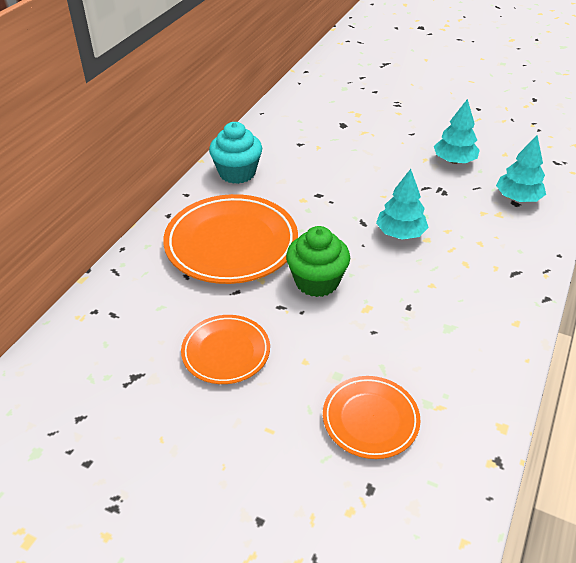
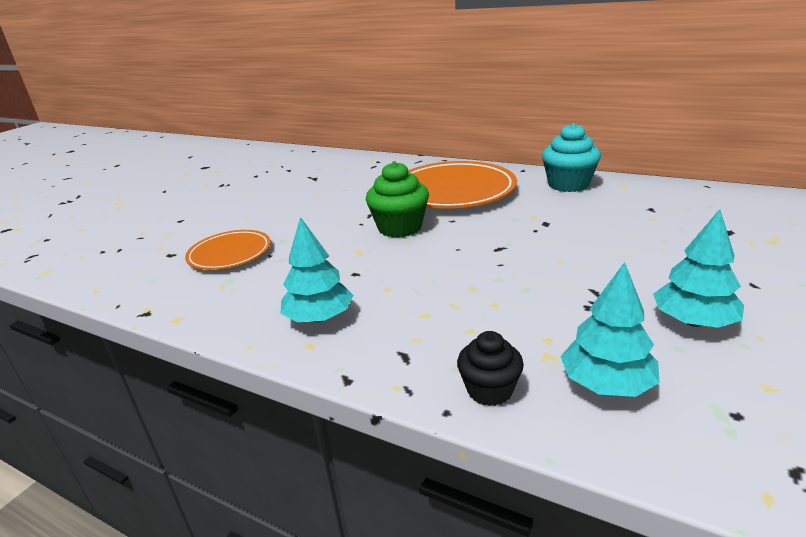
camera: 95 degrees right, 15 degrees down
orange plate [181,315,270,384] -> none
turquoise tree [376,169,429,240] -> turquoise tree moved to [281,217,353,322]
none -> black cupcake [457,331,524,406]

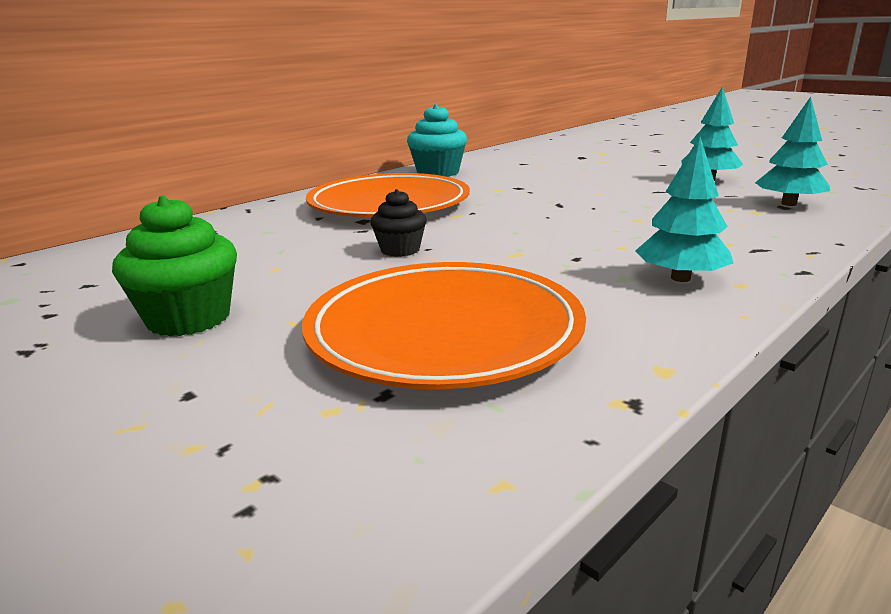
camera: 75 degrees left, 5 degrees down
orange plate [185,230,271,270] -> orange plate [302,262,586,389], size x1.77
green cupcake [366,161,429,238] -> green cupcake moved to [112,195,237,337]
black cupcake [457,331,524,406] -> black cupcake moved to [370,189,427,257]

